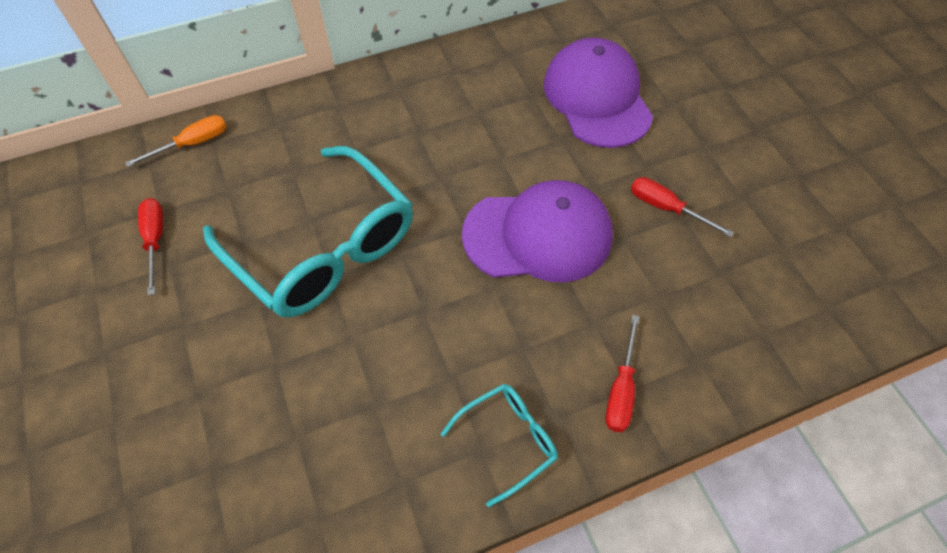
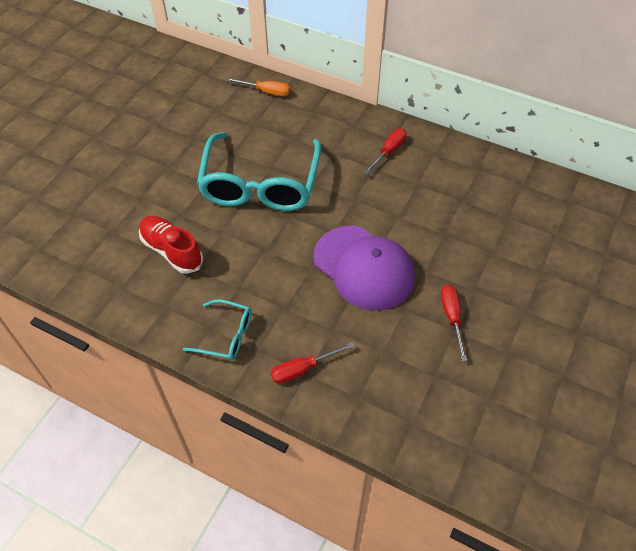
camera: 50 degrees right, 5 degrees down
red screwdriver [138,198,163,295] -> red screwdriver moved to [363,128,407,175]
purple cap [544,38,653,148] -> none
none -> red shoe [139,216,203,274]

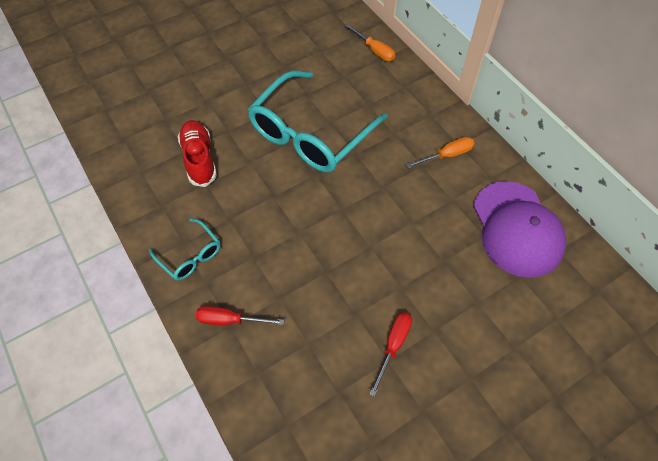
camera: 30 degrees right, 5 degrees up
purple cap [313,226,415,311] -> purple cap moved to [473,181,566,278]
red screwdriver [363,128,407,175] -> orange screwdriver [406,137,475,168]

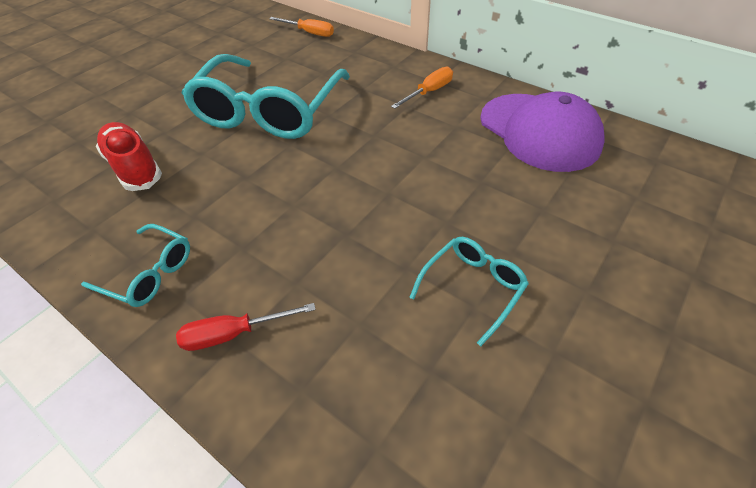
camera: 20 degrees left, 10 degrees down
red screwdriver [370,312,412,396] -> turquoise glasses [409,237,529,346]

